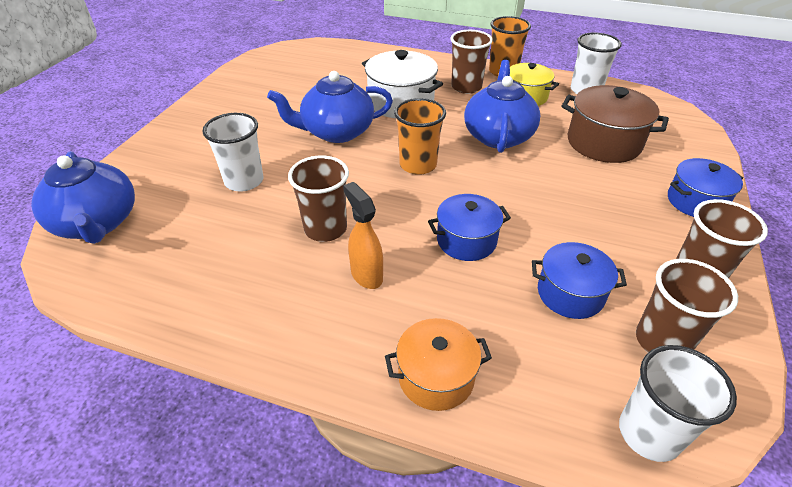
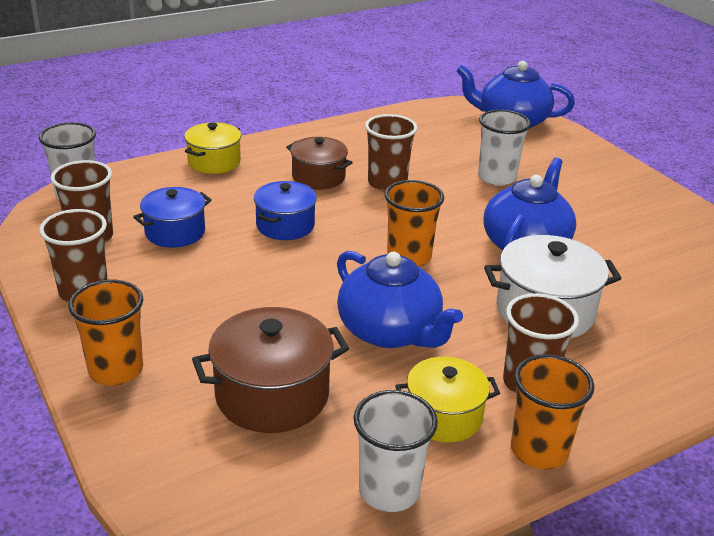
camera: 130 degrees right, 10 degrees down
orange spray bottle [343,182,383,289] -> brown pot [286,137,353,189]
orange pot [385,318,492,411] -> yellow pot [184,122,241,174]
blue pot [668,158,743,217] -> orange cup [68,280,143,386]

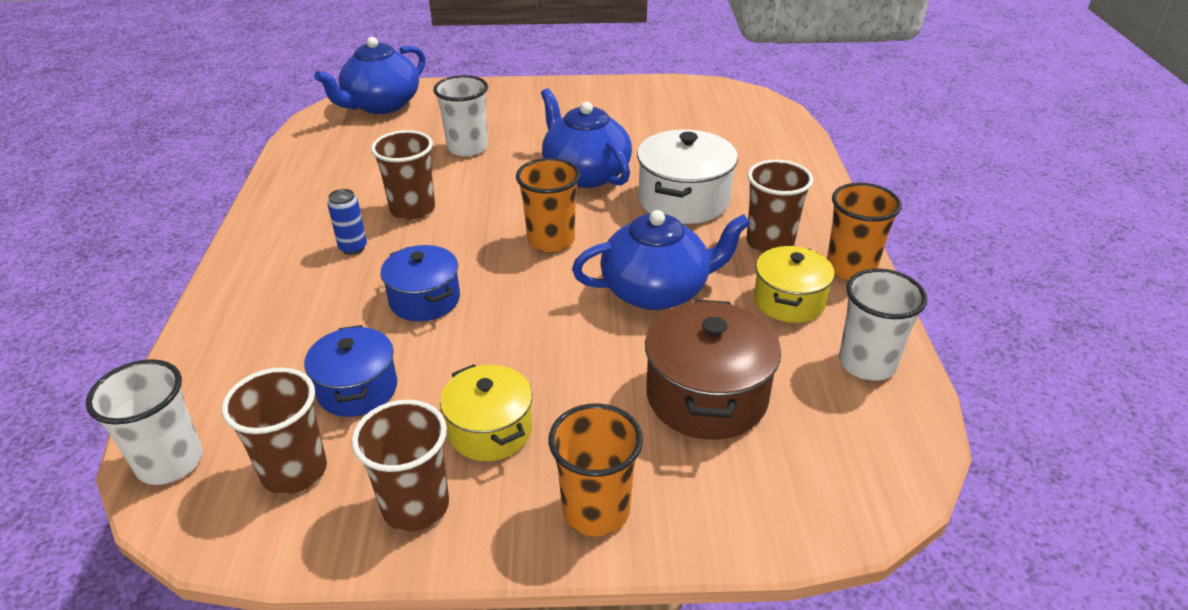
camera: 60 degrees left, 5 degrees up
yellow pot [184,122,241,174] -> yellow pot moved to [440,364,532,461]
brown pot [286,137,353,189] -> blue can [328,189,367,255]

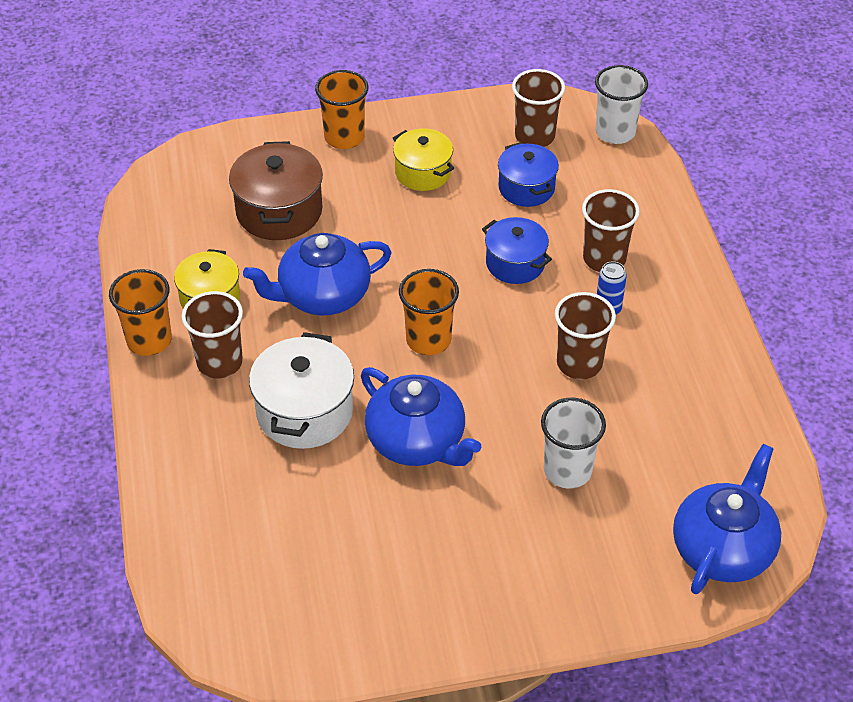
camera: 170 degrees right, 10 degrees up
brown cup [352,400,449,532] -> brown cup moved to [582,189,640,272]
white cup [839,268,928,381] -> none

